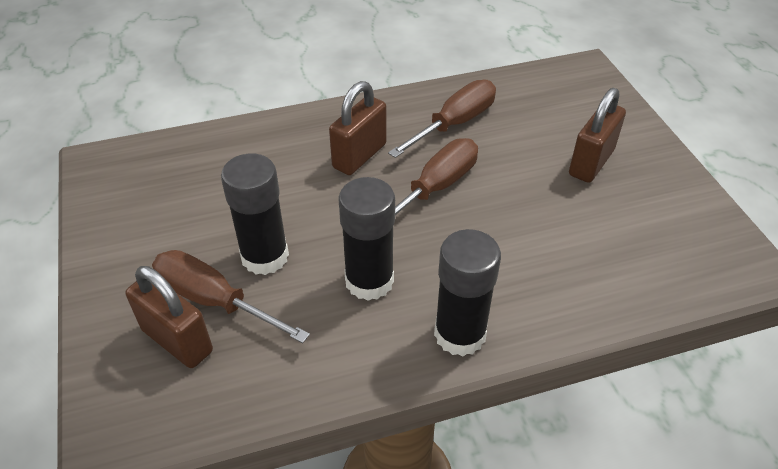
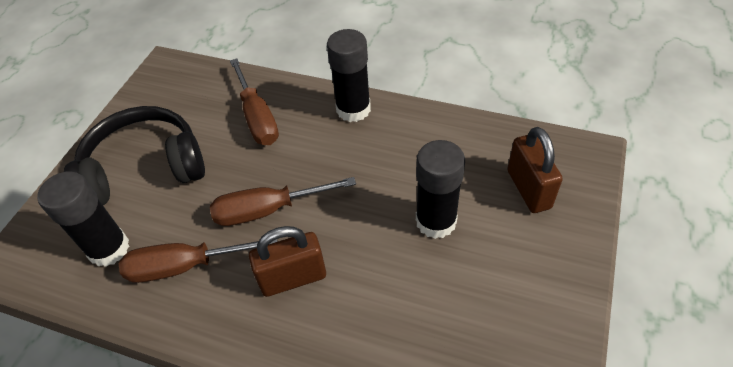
camera: 140 degrees left, 5 degrees up
brown screwdriver [152,250,310,343] -> brown screwdriver moved to [230,58,279,145]
black glue stick [338,177,395,301] -> black glue stick moved to [37,172,130,267]
brown padlock [569,88,626,183] -> black headphones [64,106,205,205]

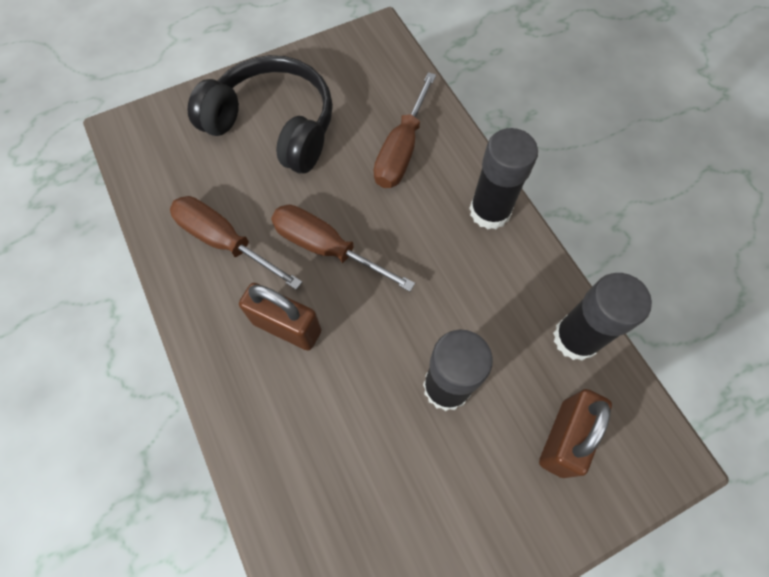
camera: 40 degrees right, 15 degrees up
black glue stick [37,172,130,267] -> black glue stick moved to [553,273,652,361]

